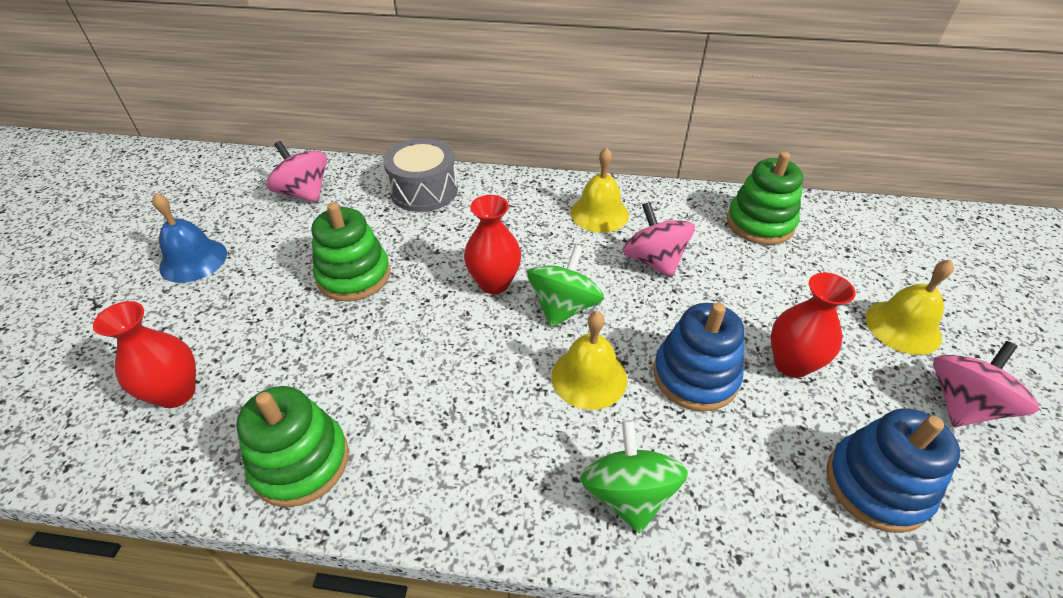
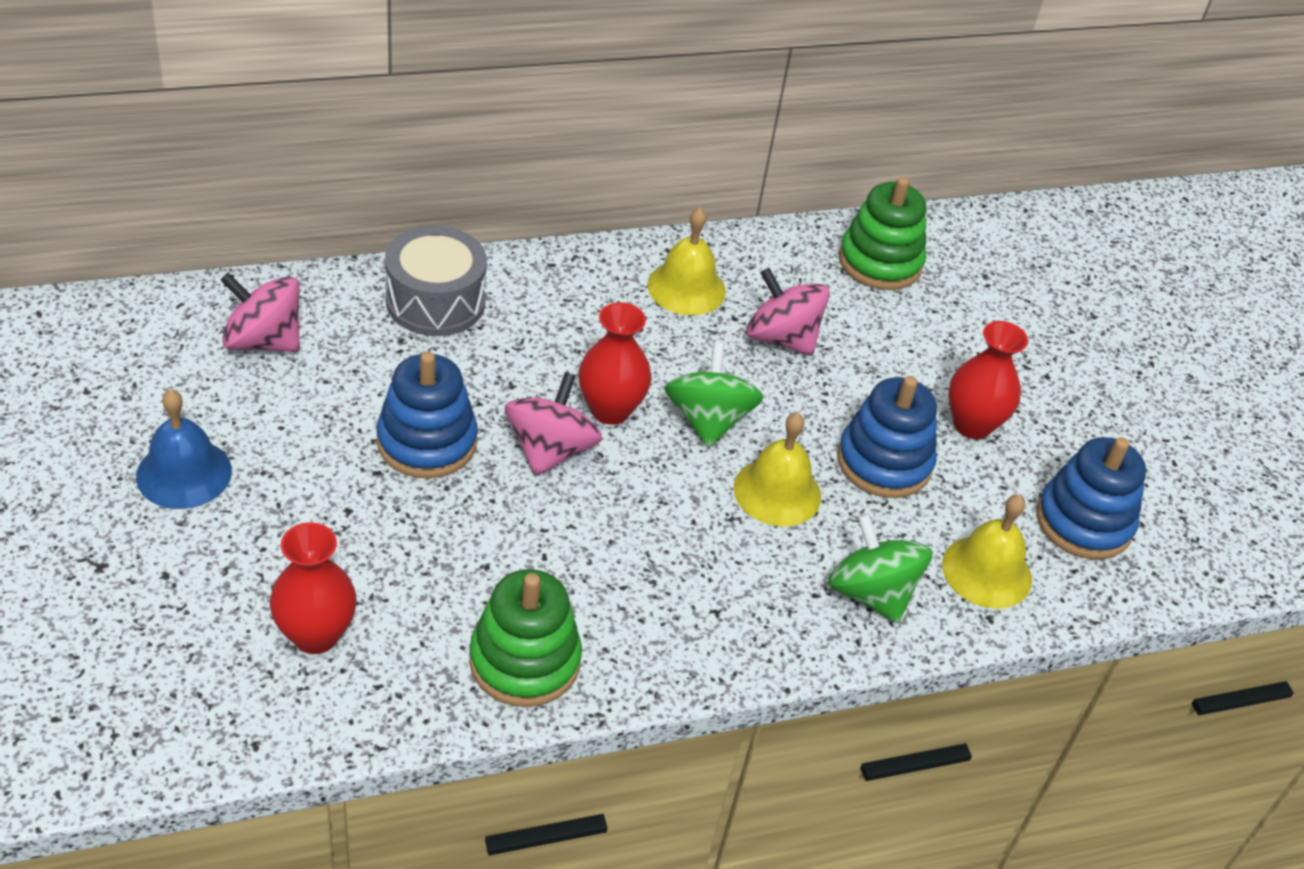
camera: 30 degrees left, 0 degrees up
green stacking toy [312,202,390,302] -> blue stacking toy [377,352,478,479]
yellow bell [866,260,954,355] -> yellow bell moved to [942,495,1032,609]
pink spinning top [933,341,1039,427] -> pink spinning top moved to [505,372,602,476]

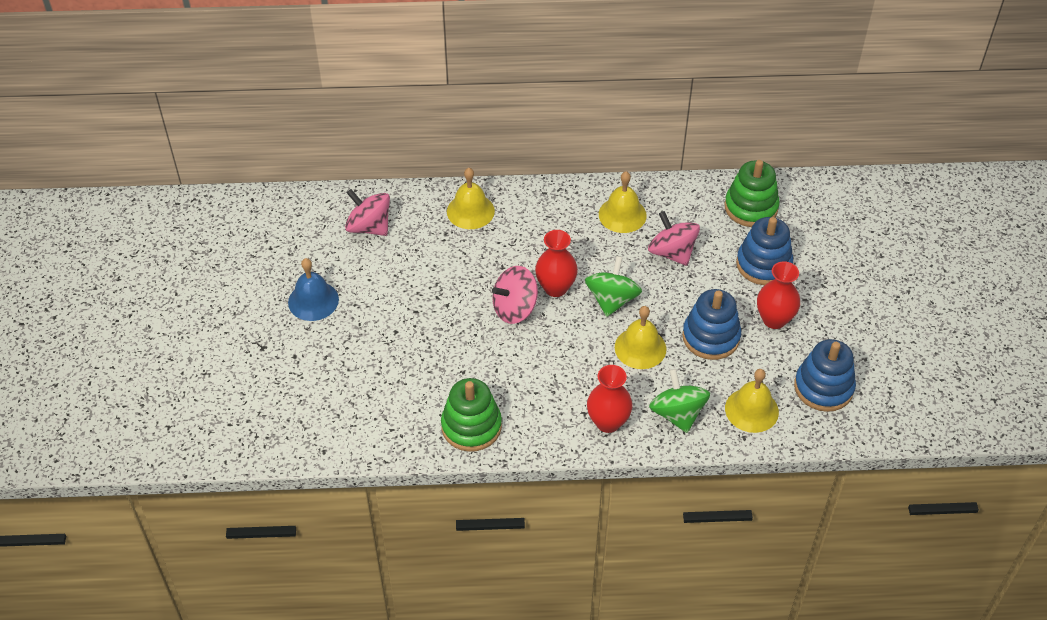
camera: 20 degrees right, 5 degrees up
red vase [270,522,356,654] -> red vase moved to [587,365,633,433]
blue stacking toy [377,352,478,479] -> blue stacking toy moved to [736,217,793,285]
grey drum [385,226,487,336] -> yellow bell [447,168,495,229]
pink spinning top [505,372,602,476] -> pink spinning top turned 150 degrees counterclockwise [492,266,538,324]

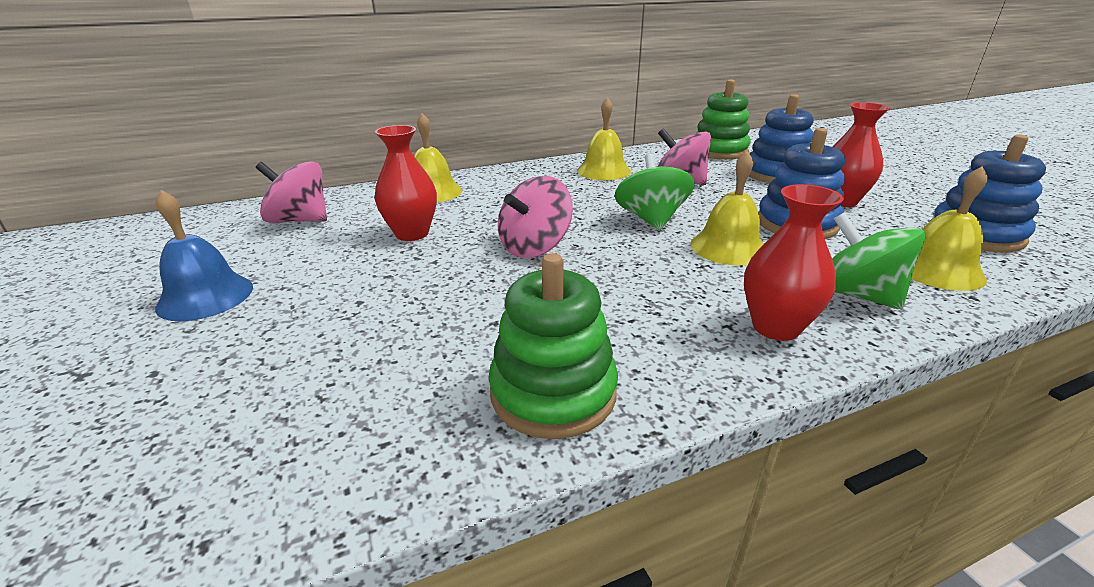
camera: 20 degrees left, 20 degrees down
red vase [535,230,578,297] -> red vase moved to [375,125,437,241]

